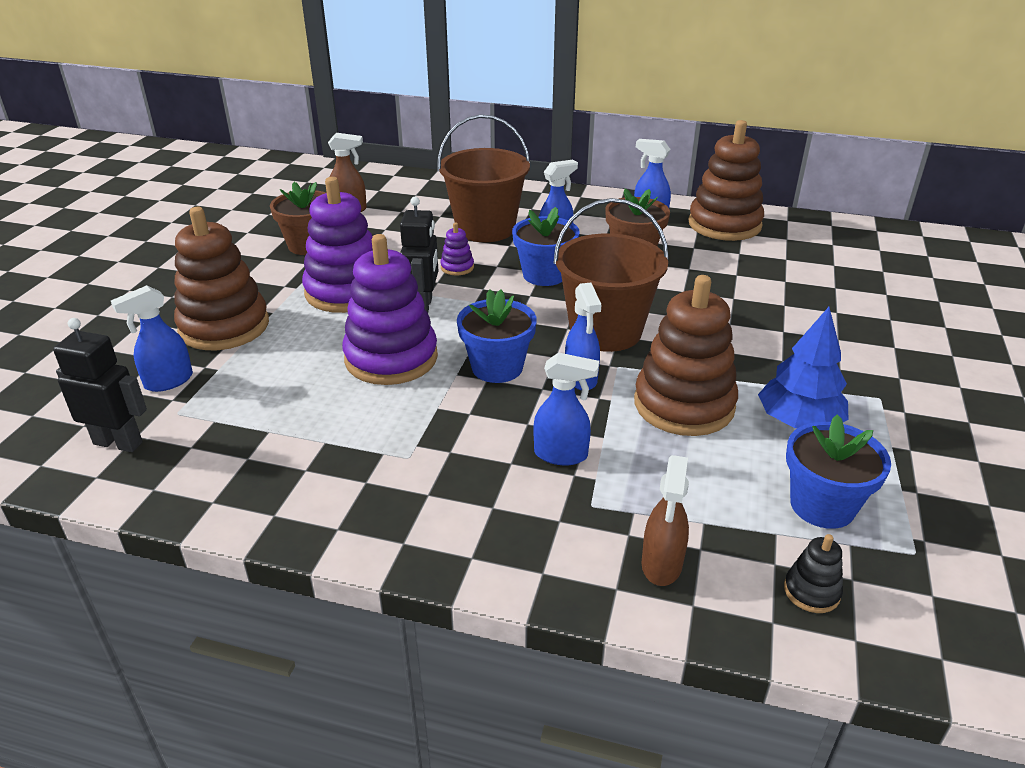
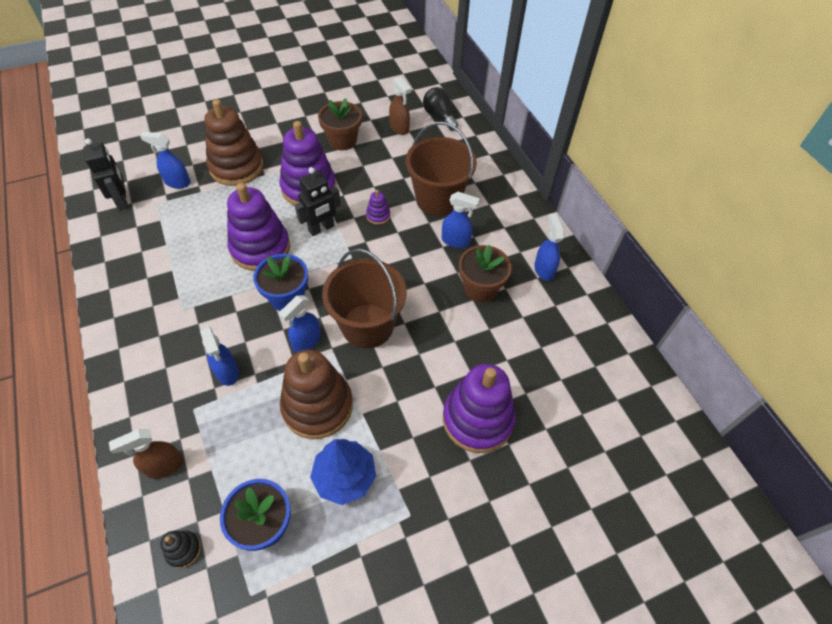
camera: 50 degrees right, 20 degrees up
blue flower pot [512,207,580,286] -> none
brown stacking toy [688,120,764,241] -> none
none -> black light bulb [423,87,458,131]
none -> purple stacking toy [443,364,516,453]

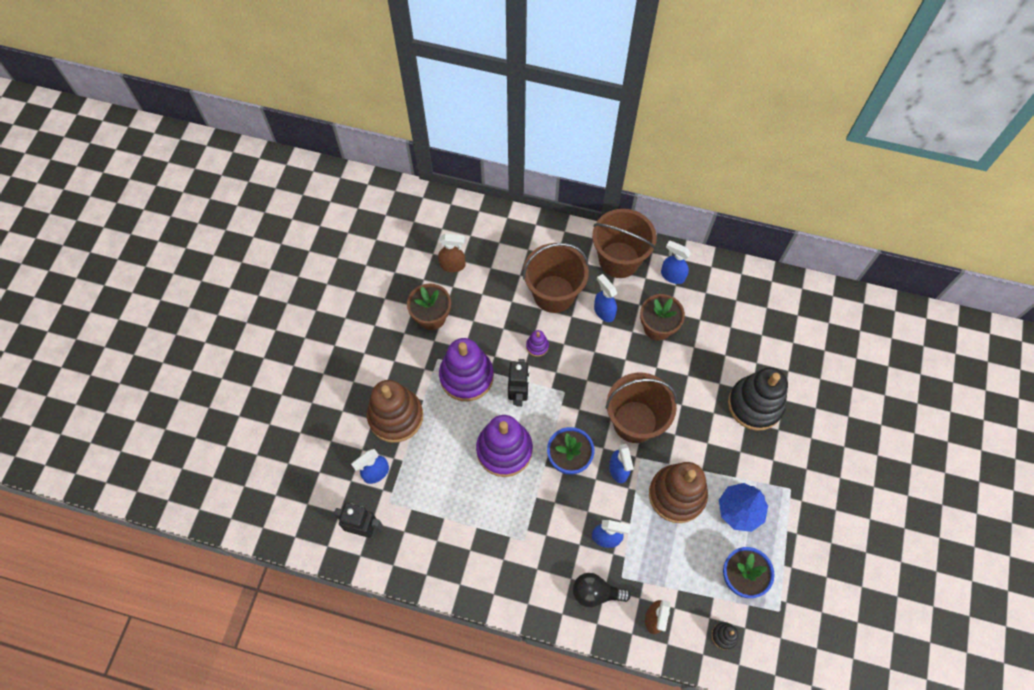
camera: 50 degrees left, 10 degrees up
black light bulb [423,87,458,131] -> black light bulb moved to [573,573,631,607]
blue spray bottle [442,192,480,248] -> blue spray bottle turned 90 degrees counterclockwise [594,274,617,322]
purple stacking toy [443,364,516,453] -> black stacking toy [728,367,788,431]
none -> brown bucket [592,209,657,278]

